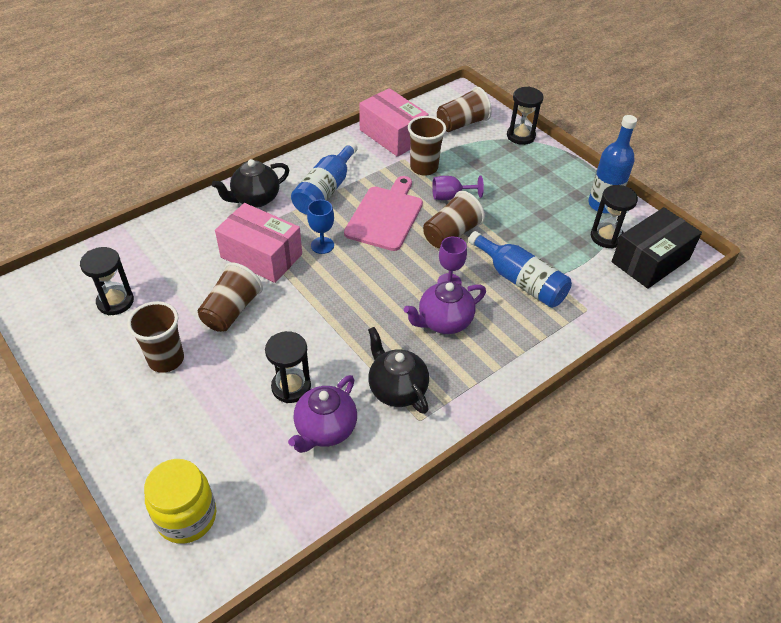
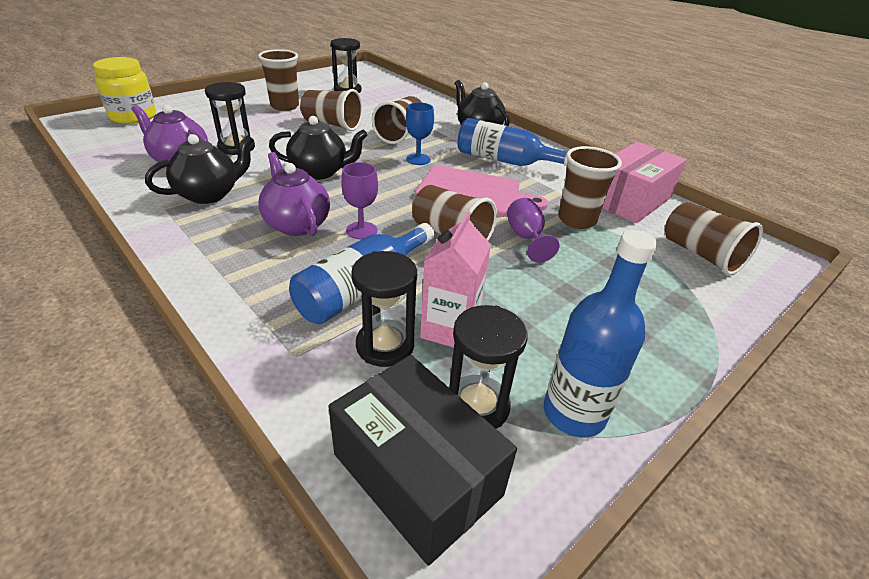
camera: 85 degrees right, 10 degrees down
pink box [215,203,302,283] -> brown cup [372,96,422,144]
black hourglass [507,87,544,145] -> black hourglass moved to [351,251,417,367]
none -> black teapot [269,116,367,180]
none -> pink carton [420,211,491,348]

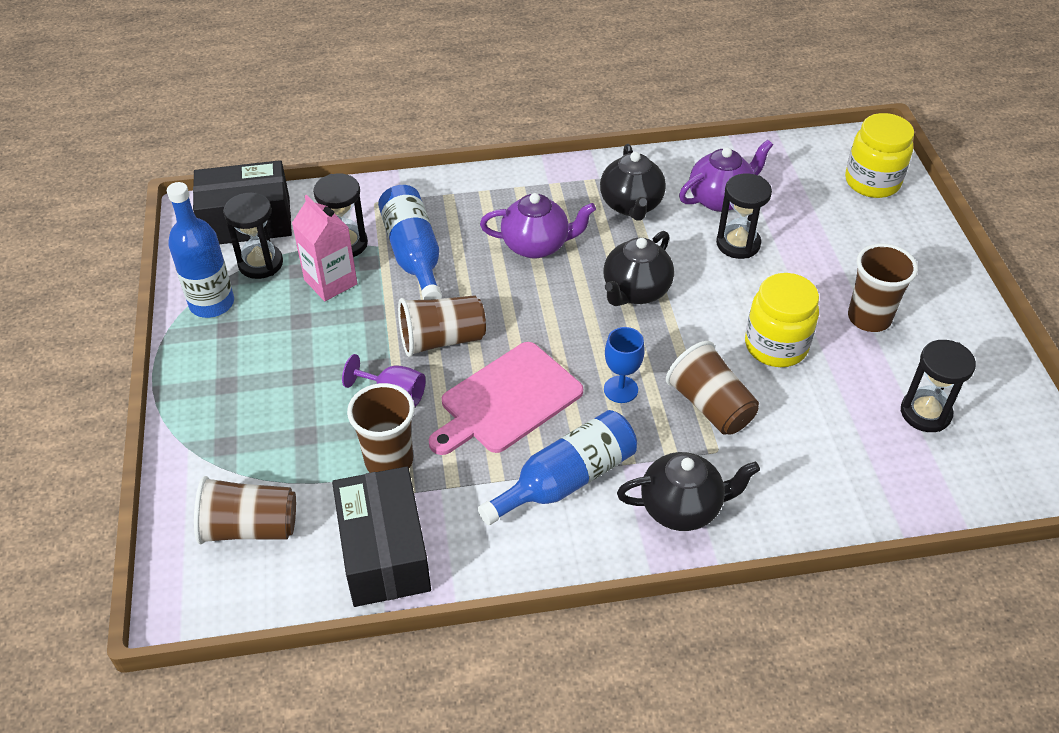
camera: 125 degrees right, 10 degrees up
brown cup [300,89,363,131] -> yellow jar [745,273,819,367]
purple goblet [341,162,378,239] -> none
pink box [602,142,686,223] -> black box [332,466,431,607]

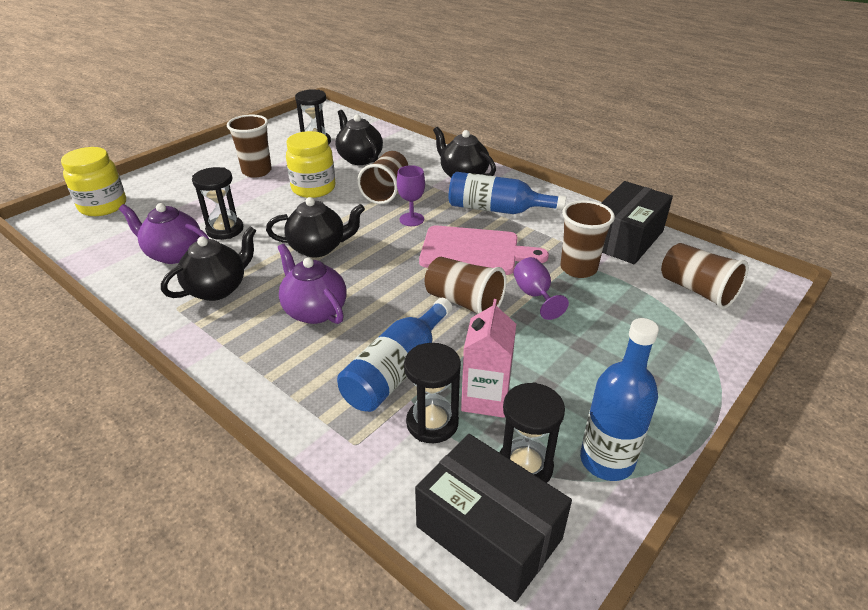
camera: 130 degrees left, 10 degrees down
blue goblet [604,327,645,403] -> purple goblet [397,165,425,226]
none -> black teapot [336,110,383,165]

